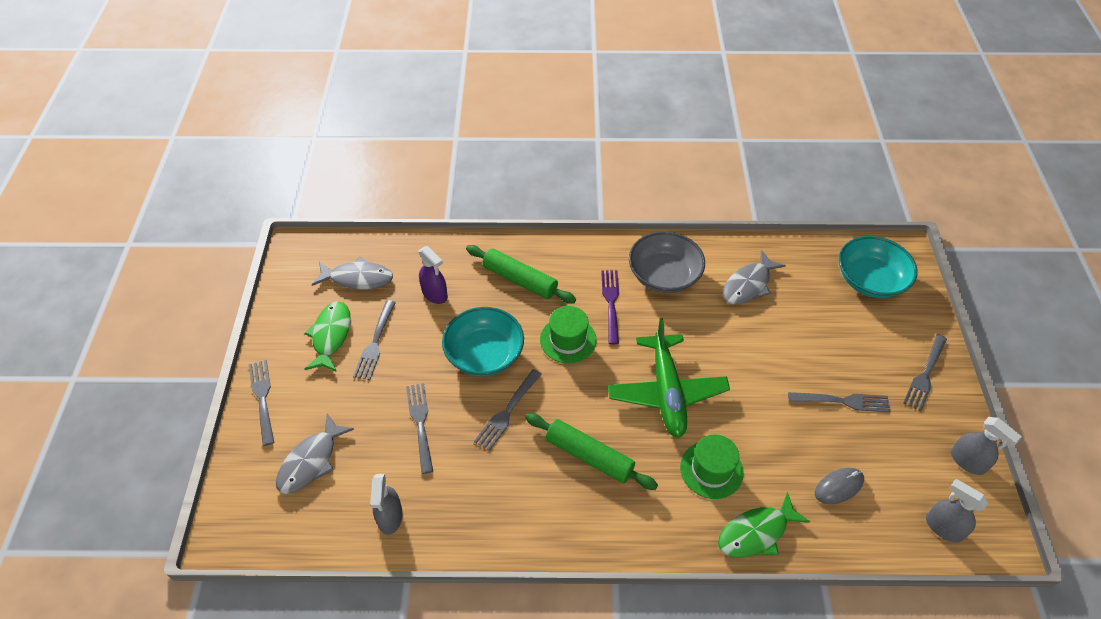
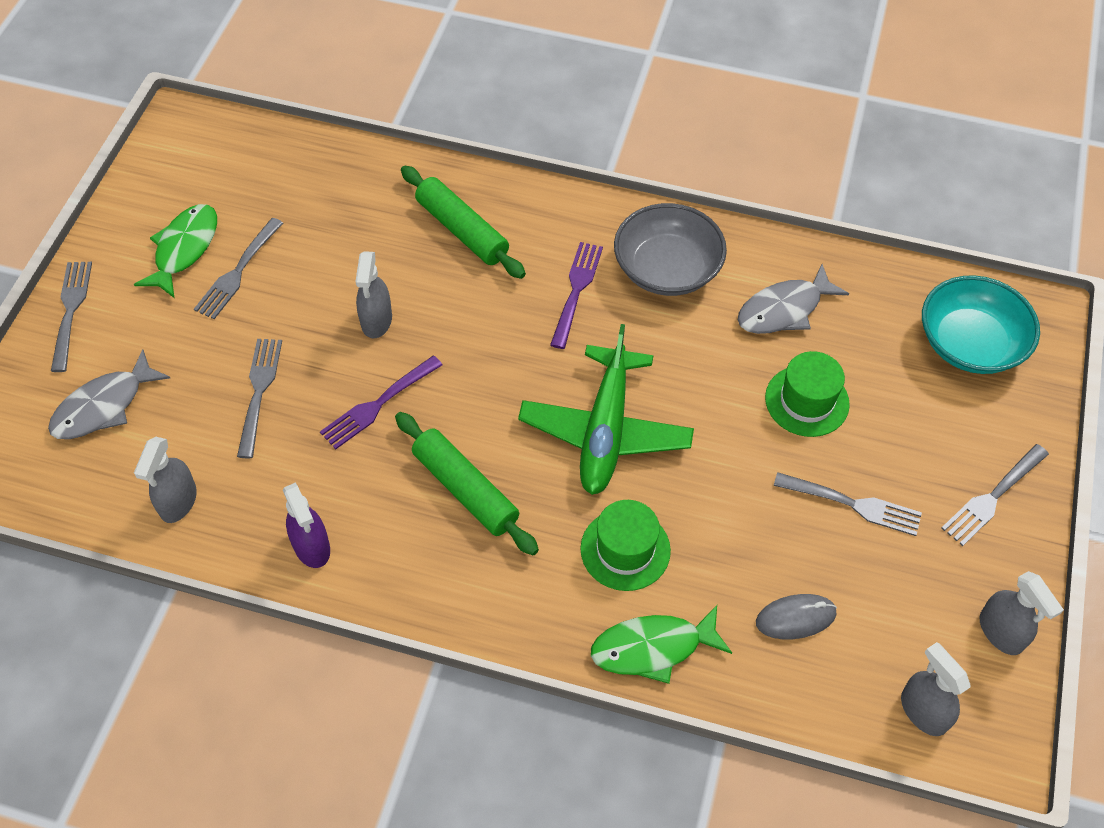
camera: 15 degrees right, 5 degrees up
grey fish [312,257,393,290] -> none
purple spray bottle [418,246,448,304] -> purple spray bottle moved to [283,483,330,568]
turquoise bowl [442,307,524,376] -> grey spray bottle [355,251,392,338]
grey fork [474,369,542,451] -> purple fork [320,356,442,449]
green hat [540,306,597,363] -> green hat moved to [765,351,850,437]

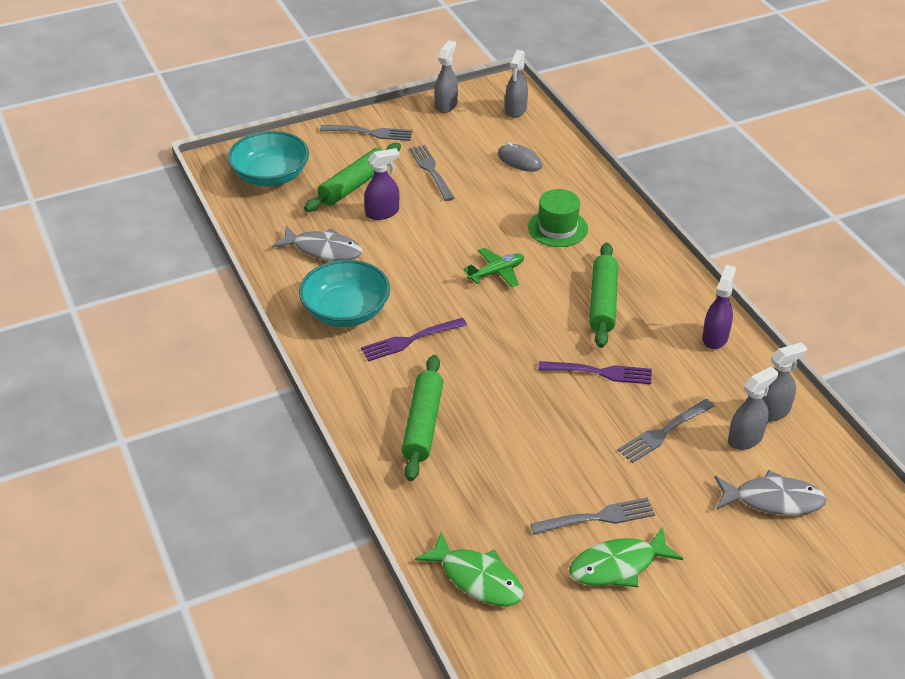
camera: 130 degrees left, 15 degrees down
grey fork [51,262,92,372] -> none
grey spray bottle [355,251,392,338] -> grey spray bottle moved to [728,367,778,450]
green plane [518,324,694,495] -> green plane [463,248,524,288], size x0.51
green fish [591,605,732,684] -> green fish moved to [415,532,524,606]
grey bowl [614,203,727,296] -> turquoise bowl [299,260,390,327]
green hat [765,351,850,437] -> purple spray bottle [364,148,399,220]
none -> green rolling pin [304,143,401,212]

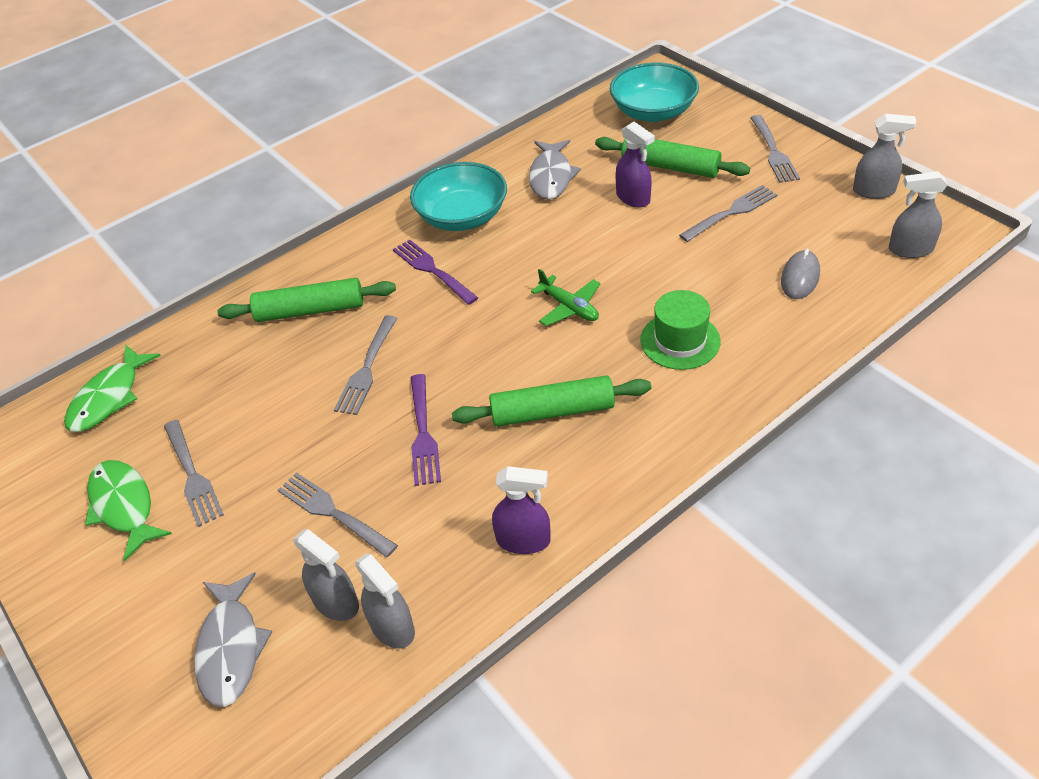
camera: 80 degrees right, 5 degrees up
none -> grey fork [334,315,398,415]

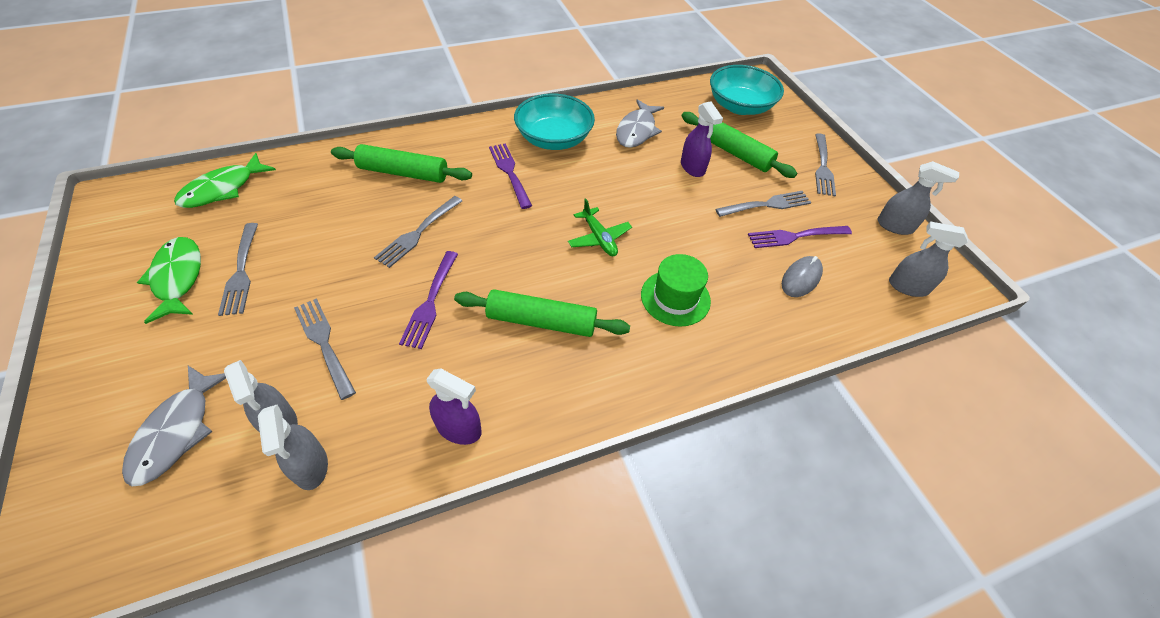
camera: 10 degrees right, 5 degrees up
none -> purple fork [748,226,852,248]

